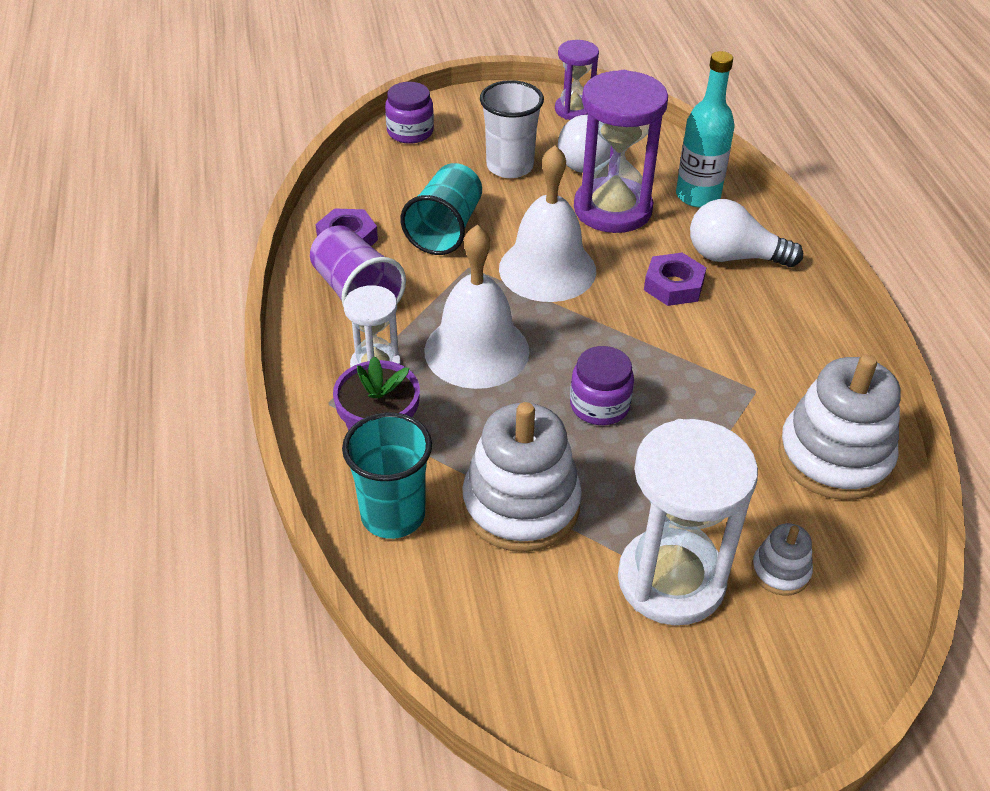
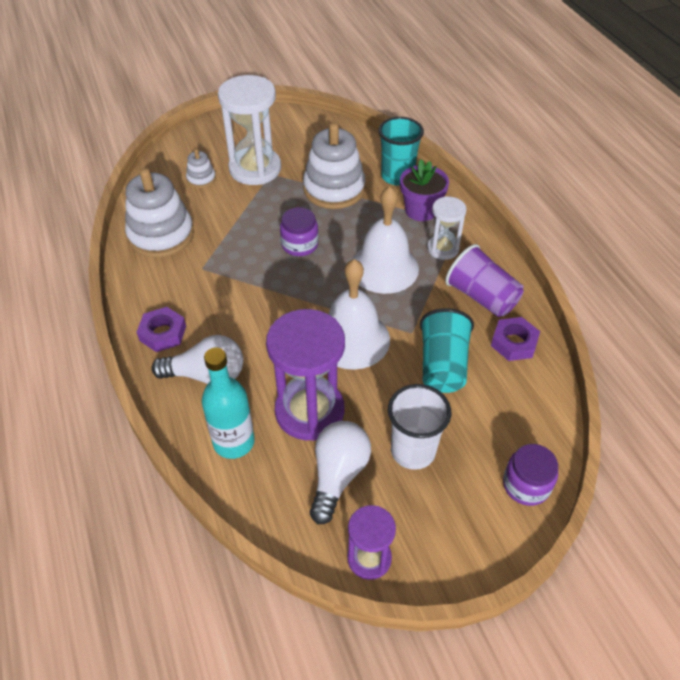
camera: 170 degrees right, 5 degrees up
purple nut [644,253,706,306] -> purple nut moved to [137,307,186,352]

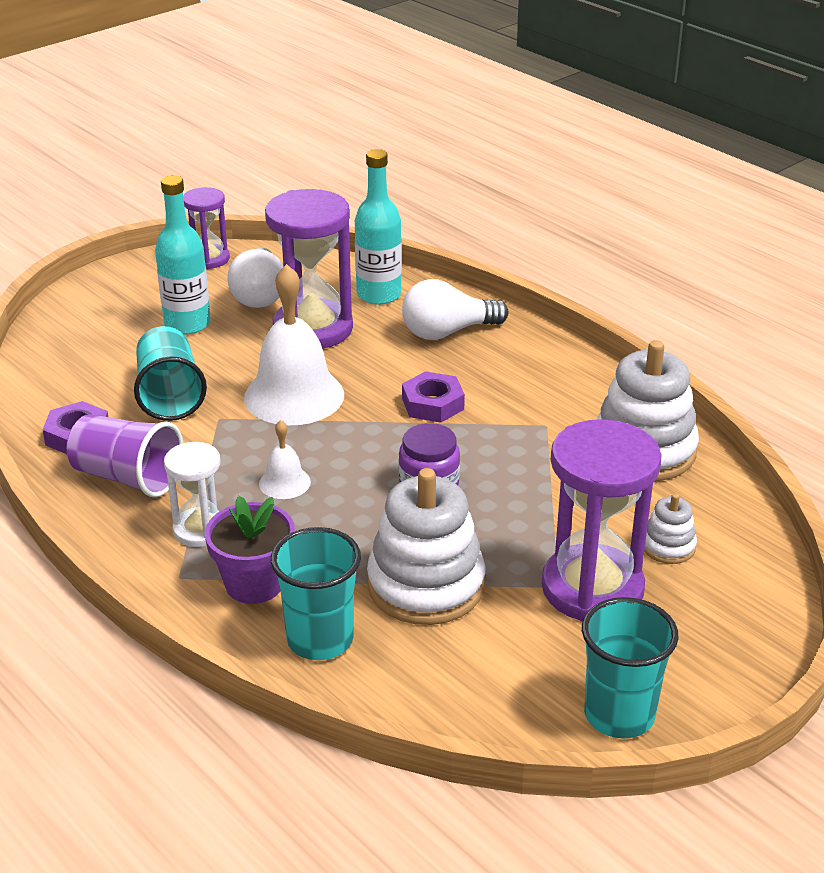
camera: 160 degrees right, 15 degrees down
purple nut [137,307,186,352] -> purple nut moved to [402,371,465,423]
white hourglass [218,75,281,185] -> purple hourglass [542,419,662,622]
white bell [352,186,419,294] -> white bell [259,420,311,499], size x0.47
white cup [388,384,451,470] -> turquoise bottle [155,175,211,334]
purple jar [503,444,558,506] -> none
none -> turquoise cup [582,597,678,738]

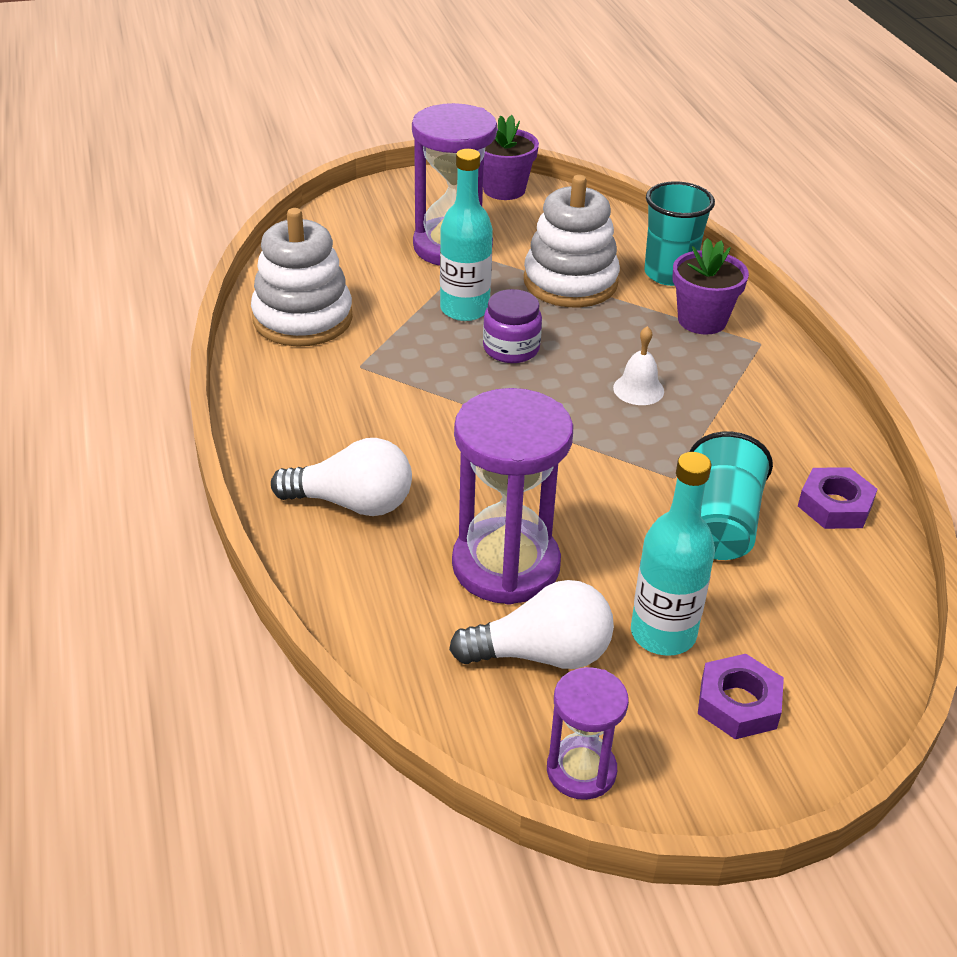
camera: 155 degrees left, 5 degrees up
purple cup [66,414,184,497] -> none
white hourglass [164,442,220,547] -> none
white light bulb [227,248,283,308] -> white light bulb turned 60 degrees clockwise [449,580,614,669]
white bell [244,264,344,425] -> none
turquoise bottle [355,149,402,305] -> turquoise bottle moved to [440,149,493,321]
purple nut [402,371,465,423] -> purple nut moved to [698,654,784,739]
turquoise cup [582,597,678,738] -> purple flower pot [483,115,539,200]
white stacking toy [644,493,697,564] -> none

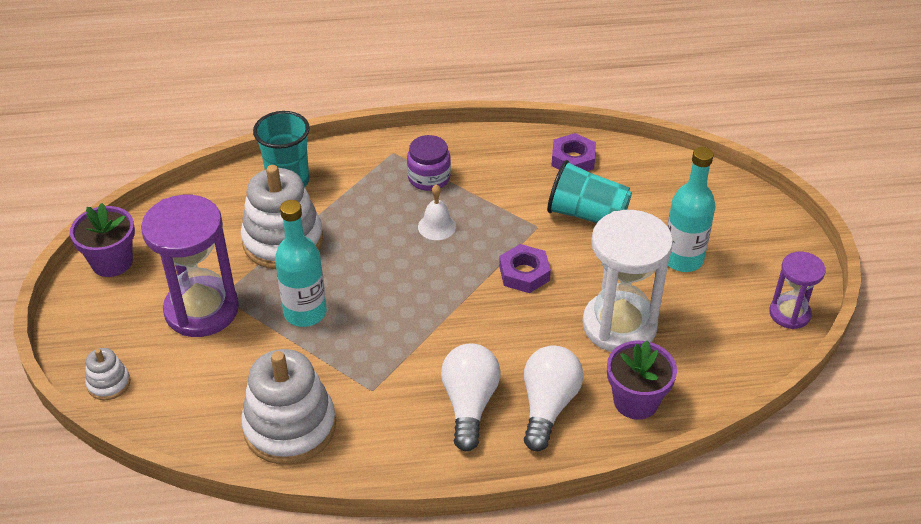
camera: 80 degrees left, 5 degrees up
white light bulb [449,580,614,669] -> white light bulb moved to [441,344,500,451]
purple hourglass [452,388,574,605] -> white hourglass [582,210,673,352]
purple jar [483,289,542,363] -> purple jar moved to [407,135,451,191]
purple flower pot [673,238,749,335] -> purple flower pot moved to [607,341,677,420]
purple nut [698,654,784,739] -> purple nut moved to [499,244,551,293]
none -> white stacking toy [85,348,130,400]

